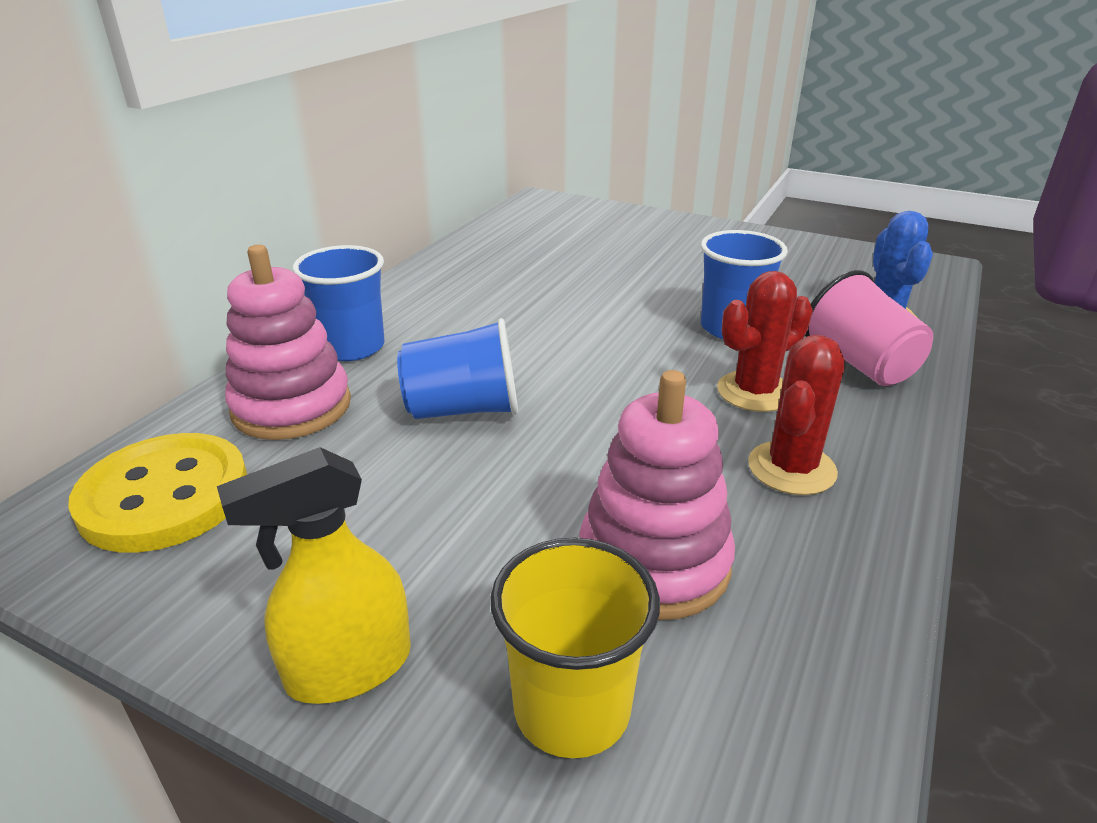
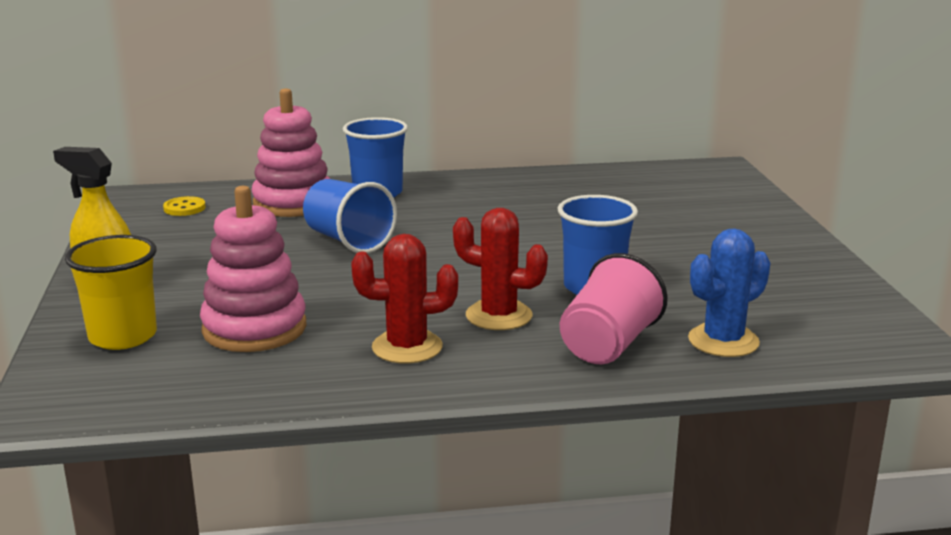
camera: 55 degrees right, 10 degrees down
yellow button [68,433,247,553] -> yellow button [163,196,206,216], size x0.43

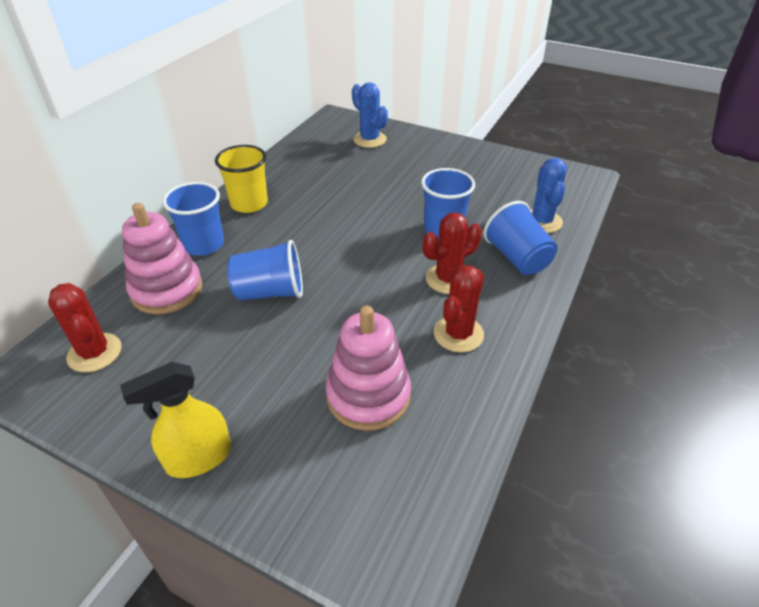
camera: 55 degrees left, 20 degrees up
yellow cup [65,235,157,350] -> yellow cup moved to [215,145,268,213]
yellow button [163,196,206,216] -> red cactus [48,283,122,372]
pink cup [560,253,668,364] -> blue cup [483,201,558,275]
none -> blue cactus [352,82,388,148]

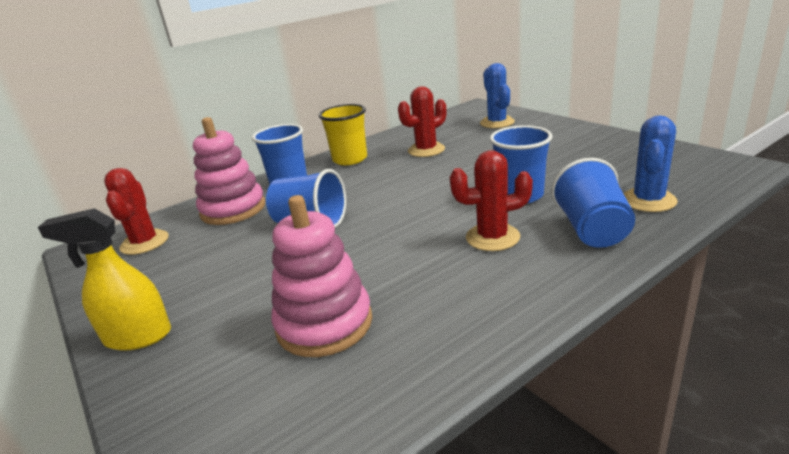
camera: 30 degrees right, 15 degrees down
red cactus [434,265,484,353] -> red cactus moved to [398,86,446,157]

